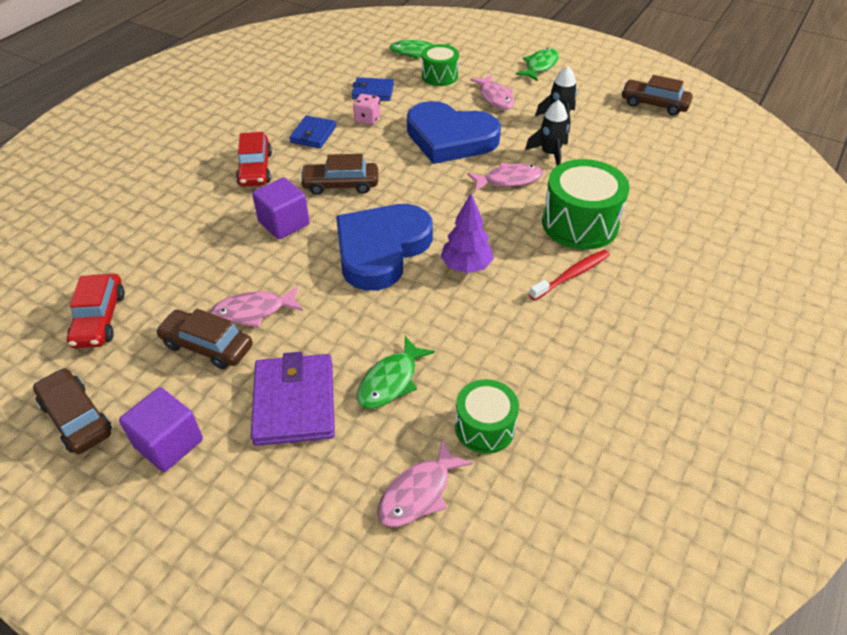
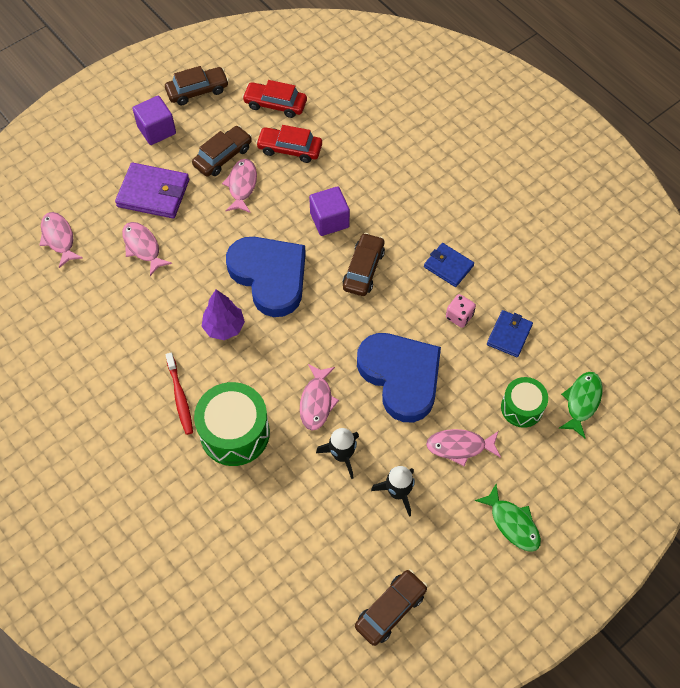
camera: 110 degrees right, 15 degrees up
red car [236,132,272,186] -> red car moved to [256,125,322,163]
green fish [357,336,435,409] -> pink fish [122,222,172,276]
blue heart [407,101,501,164] -> blue heart turned 105 degrees clockwise [357,333,441,422]
green drum [455,379,519,454] -> none

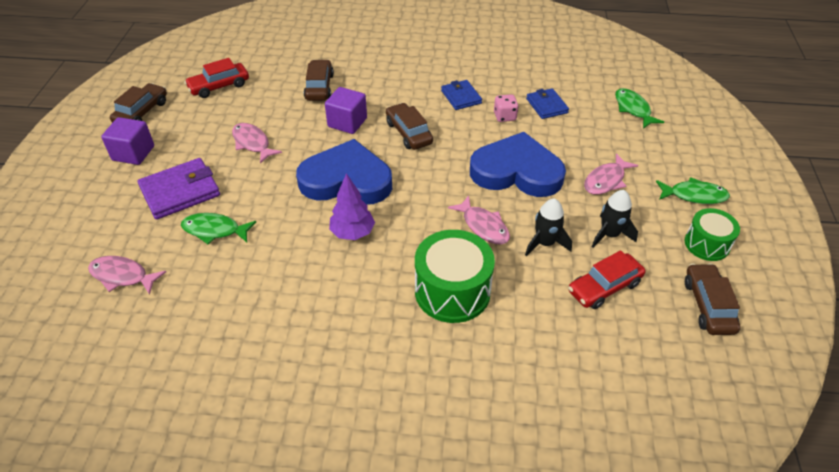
camera: 45 degrees left, 15 degrees down
pink fish [122,222,172,276] -> green fish [181,213,256,244]
red toothbrush [165,353,193,435] -> none
brown car [192,126,252,177] -> brown car moved to [304,60,334,101]
red car [256,125,322,163] -> red car moved to [568,250,646,309]
blue wallet [424,243,474,287] -> blue wallet turned 75 degrees clockwise [441,80,482,110]
green drum [501,377,548,428] -> green drum moved to [684,208,740,261]

